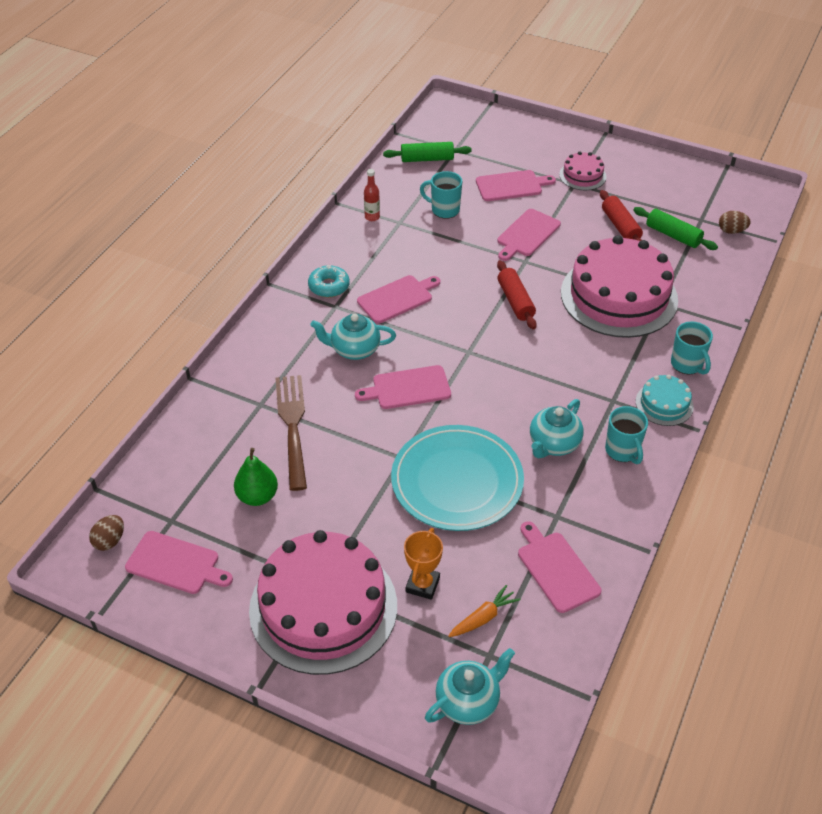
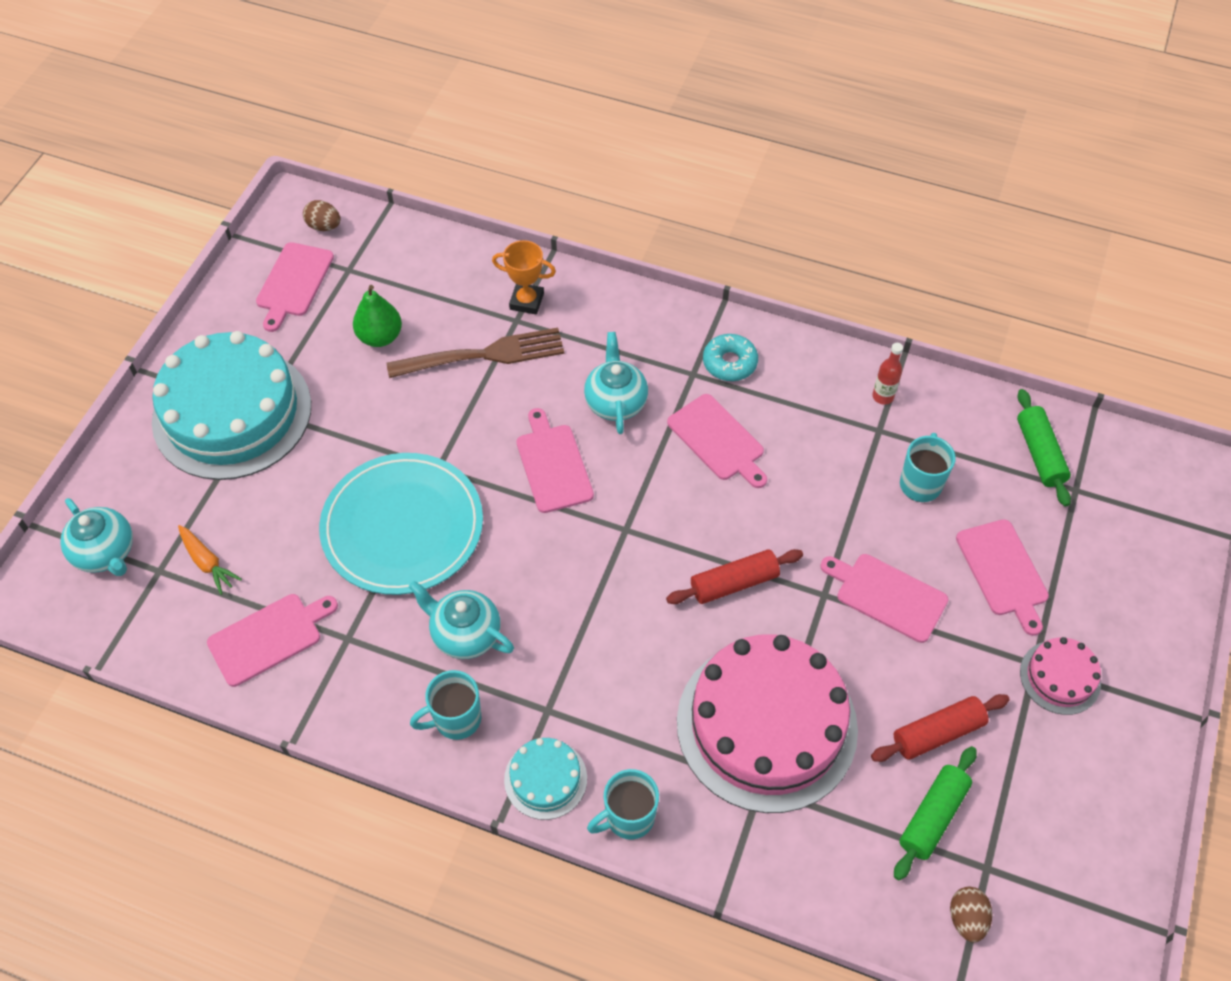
camera: 85 degrees right, 10 degrees up
pink cake [249,530,397,675] -> turquoise cake [152,331,311,480]
orange trophy [404,528,443,600] -> orange trophy moved to [492,240,556,315]

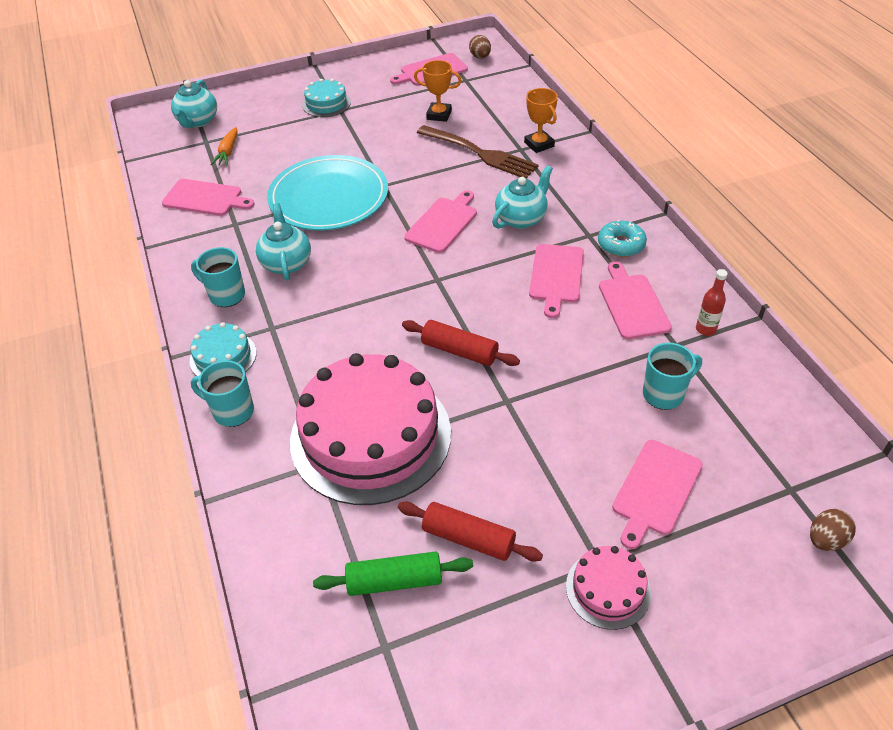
camera: 50 degrees right, 10 degrees down
turquoise cake [152,331,311,480] -> turquoise cake [302,79,351,117], size x0.45
green pear [353,285,402,347] -> orange trophy [414,60,462,122]
pink cutting board [820,554,948,643] -> pink cutting board moved to [599,261,672,339]
brown egg [950,887,992,942] -> brown egg moved to [810,509,856,551]
green rolling pin [1017,389,1071,506] -> none

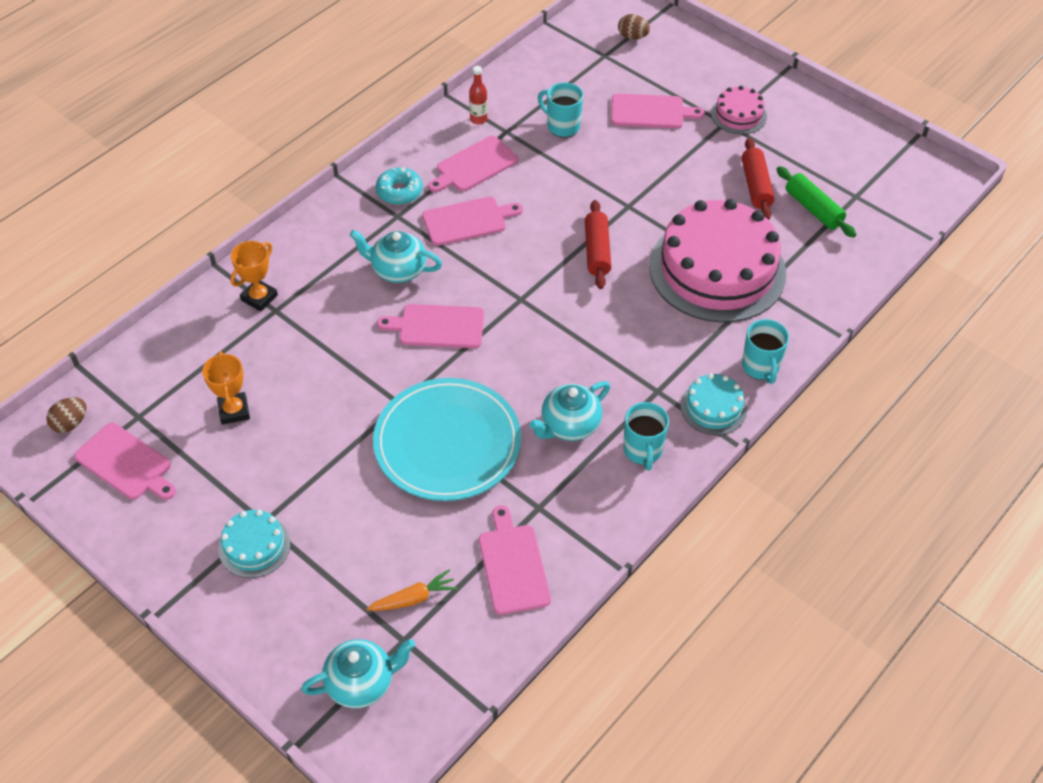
camera: 120 degrees left, 5 degrees up
brown fork [417,125,539,178] -> none

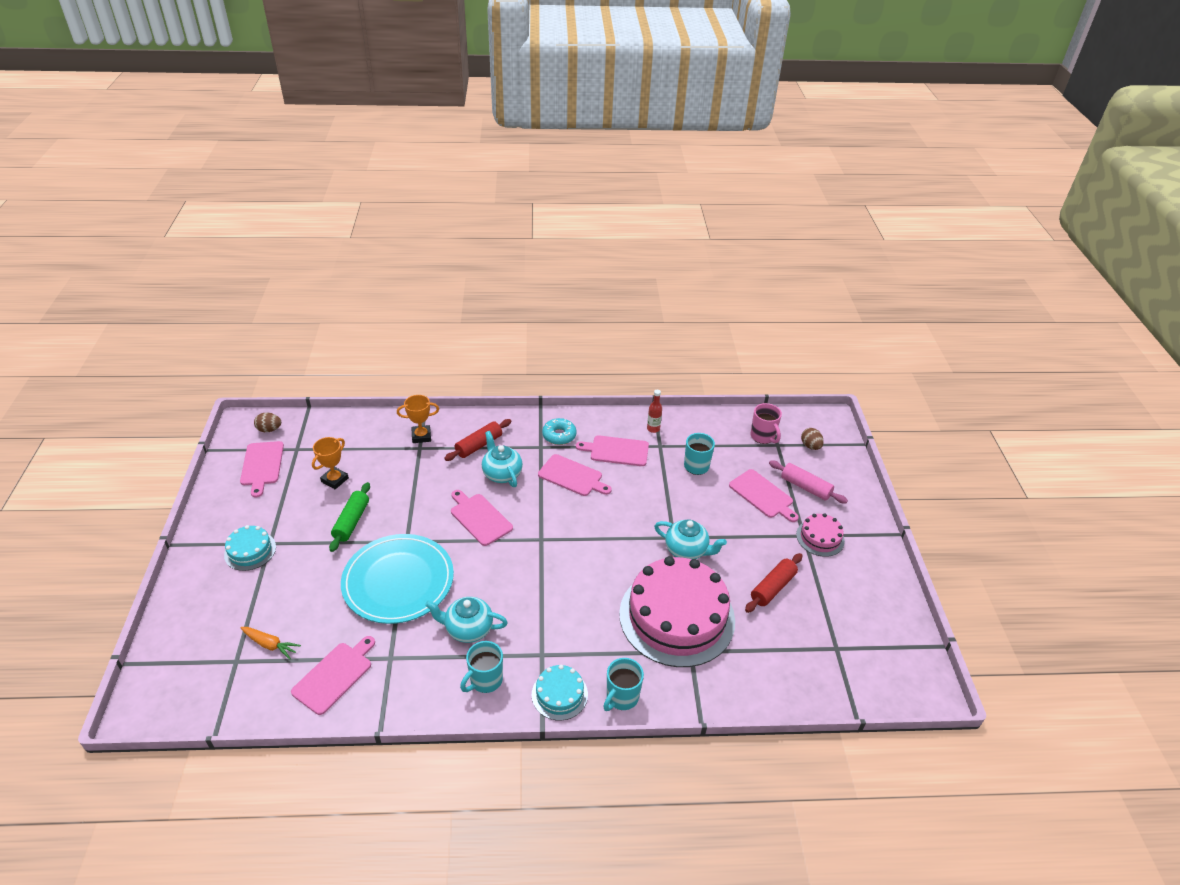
camera: 45 degrees right, 10 degrees down
turquoise teapot [301,639,415,708] -> turquoise teapot moved to [654,520,727,559]
red rolling pin [585,200,611,289] -> red rolling pin moved to [444,419,511,461]
green rolling pin [776,166,856,238] -> green rolling pin moved to [329,482,370,552]
none -> pink mug [751,403,782,444]
none -> pink rolling pin [769,460,848,503]

